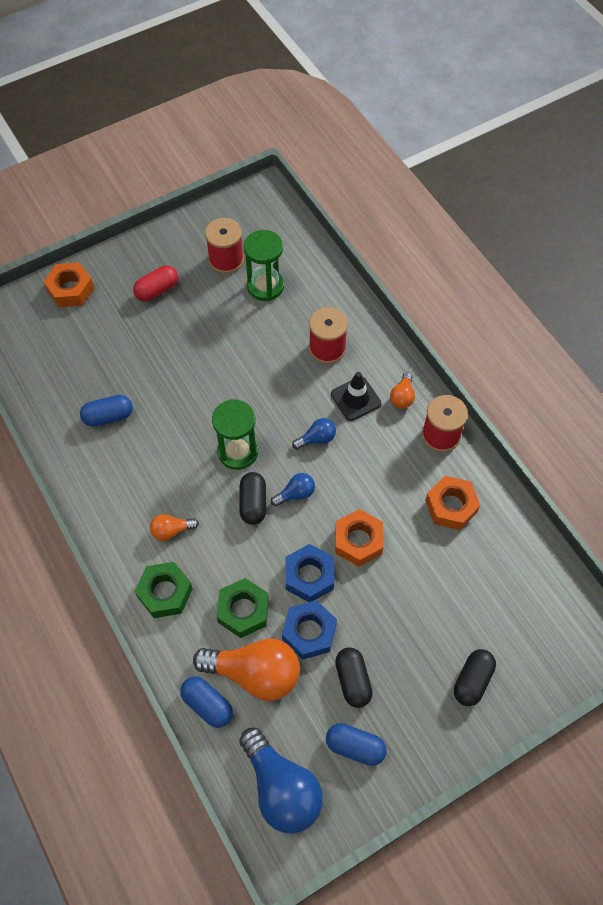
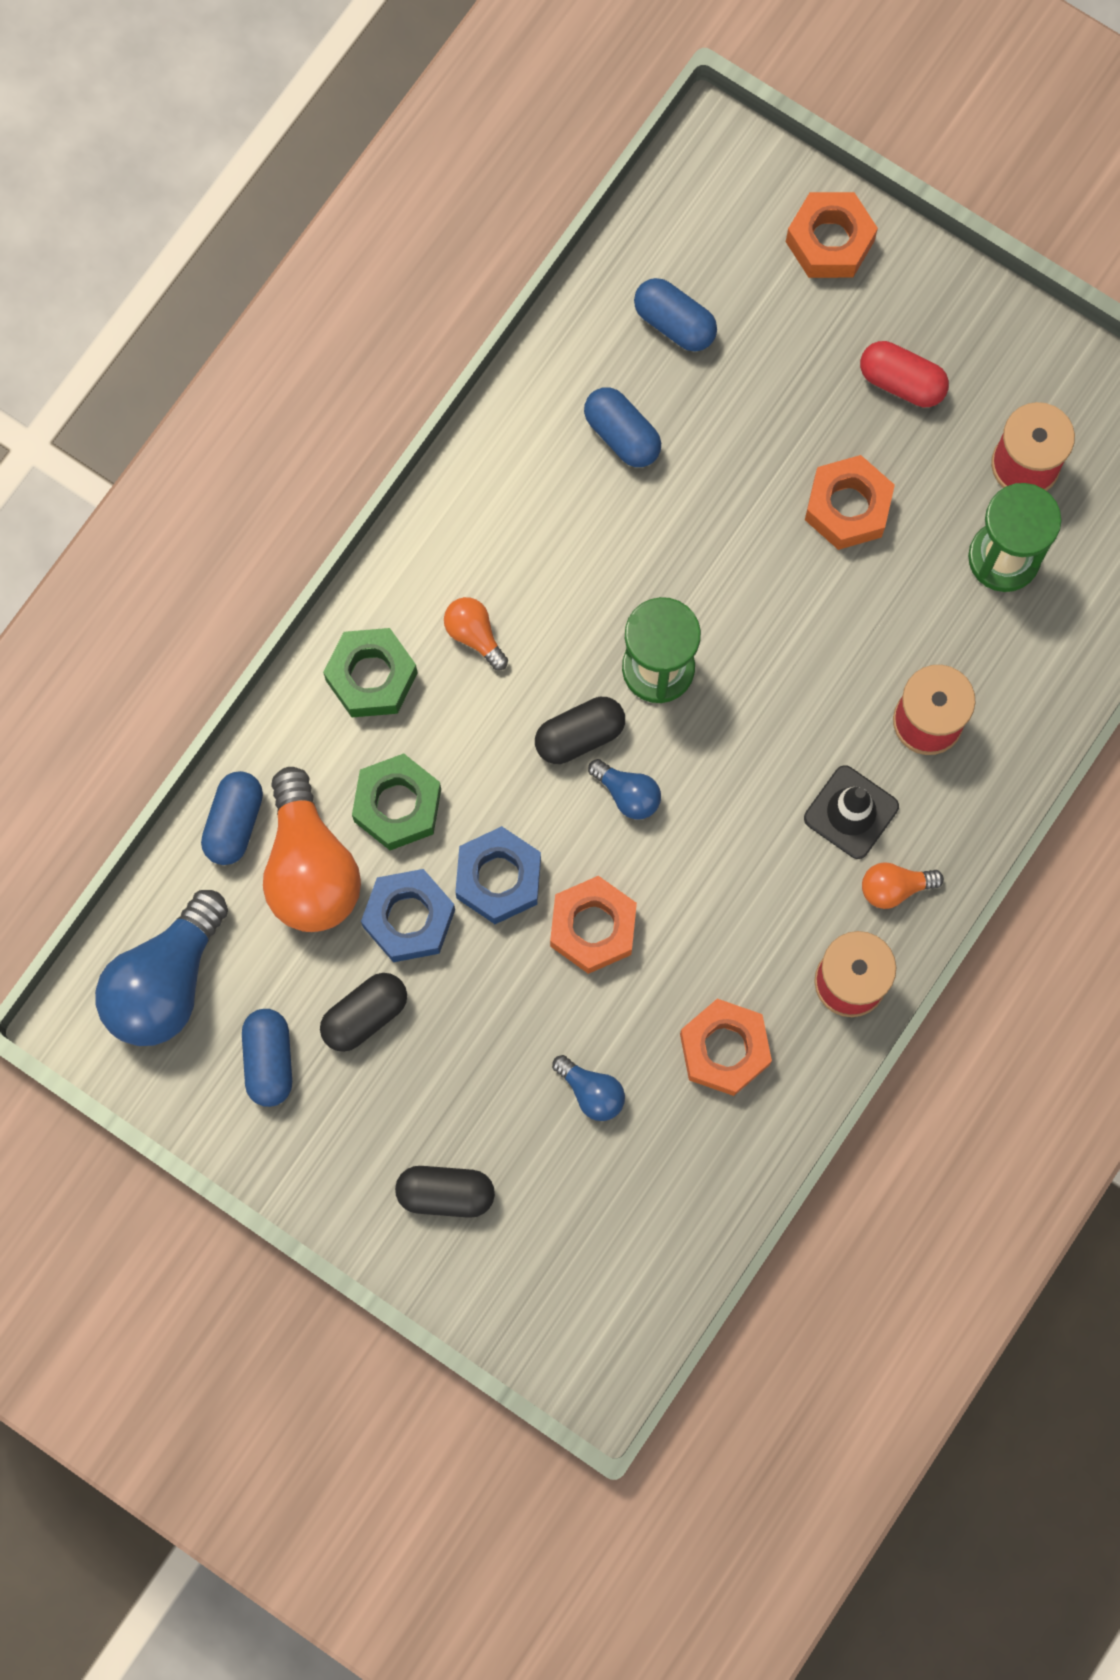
camera: 65 degrees right, 15 degrees up
blue light bulb [292,418,336,450] -> blue light bulb moved to [552,1055,625,1121]
none -> blue capsule [634,278,717,351]
none -> orange nut [805,455,895,550]

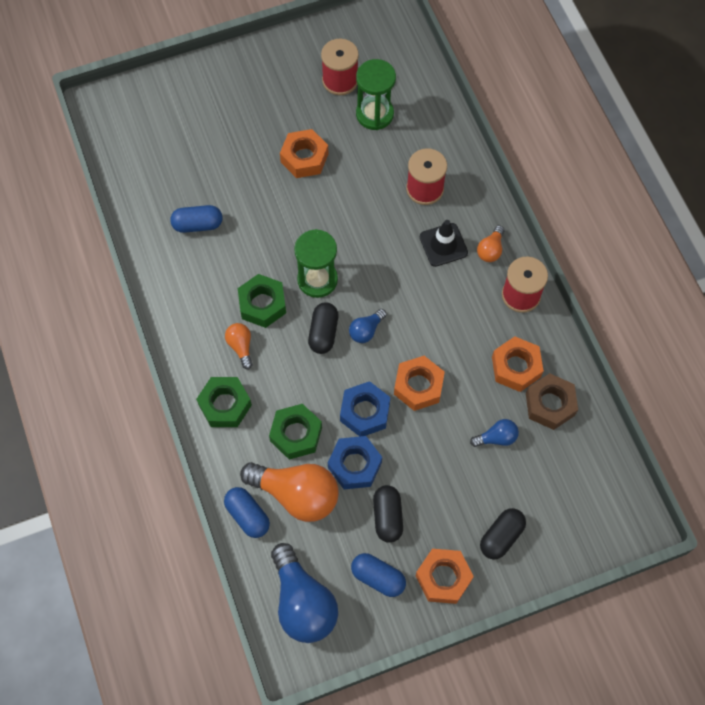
camera: 55 degrees left, 10 degrees down
orange light bulb [444,597,508,670] -> orange light bulb turned 75 degrees clockwise [225,323,253,369]
blue light bulb [588,759,661,820] -> blue light bulb turned 150 degrees clockwise [349,309,387,343]
blue capsule [634,278,717,351] -> none
orange nut [786,192,878,278] -> orange nut moved to [416,549,474,604]
red capsule [860,341,949,407] -> none
none -> green nut [238,274,286,328]
none -> brown nut [526,373,578,430]

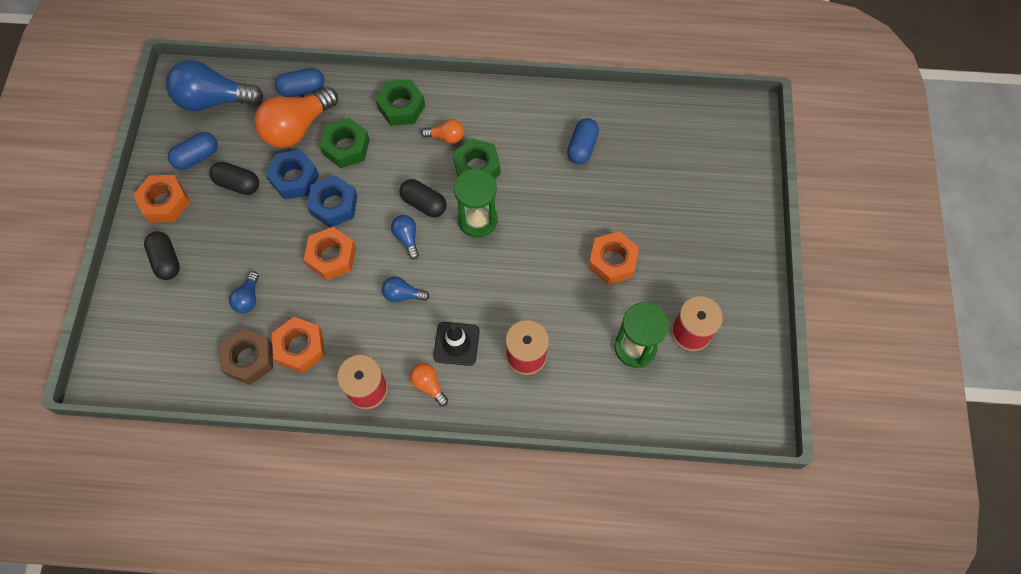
camera: 115 degrees right, 0 degrees up
none -> blue light bulb [382,276,430,302]

